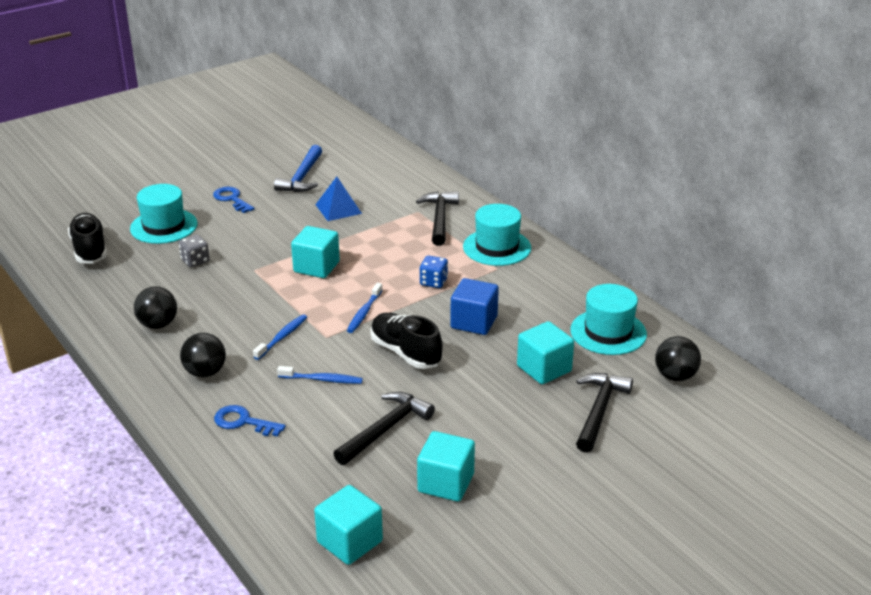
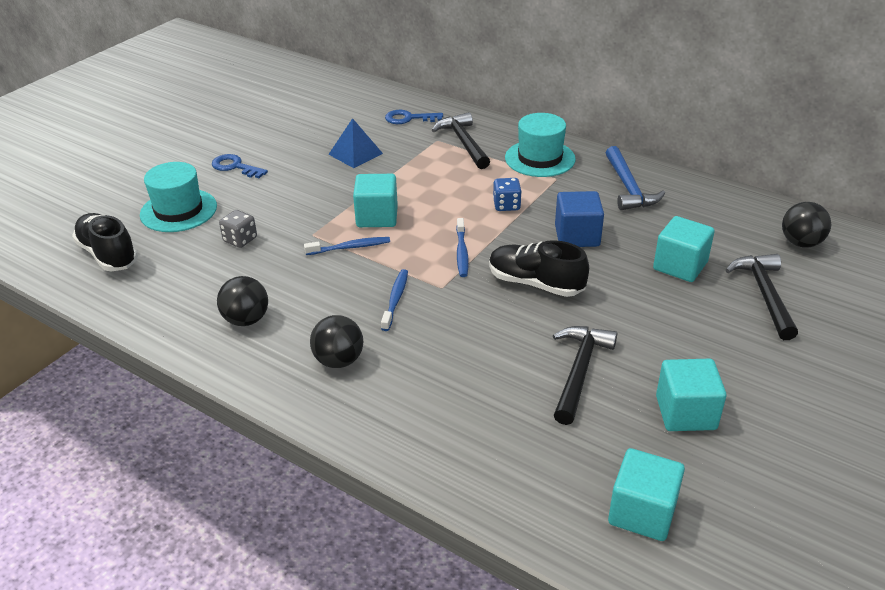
camera: 20 degrees left, 5 degrees up
blue key [214,405,286,437] -> blue key moved to [385,110,443,124]
blue hammer [274,145,322,192] -> blue hammer moved to [606,146,665,210]
blue toothbrush [277,366,363,384] -> blue toothbrush moved to [304,237,390,255]
turquoise hat [570,284,647,355] -> none

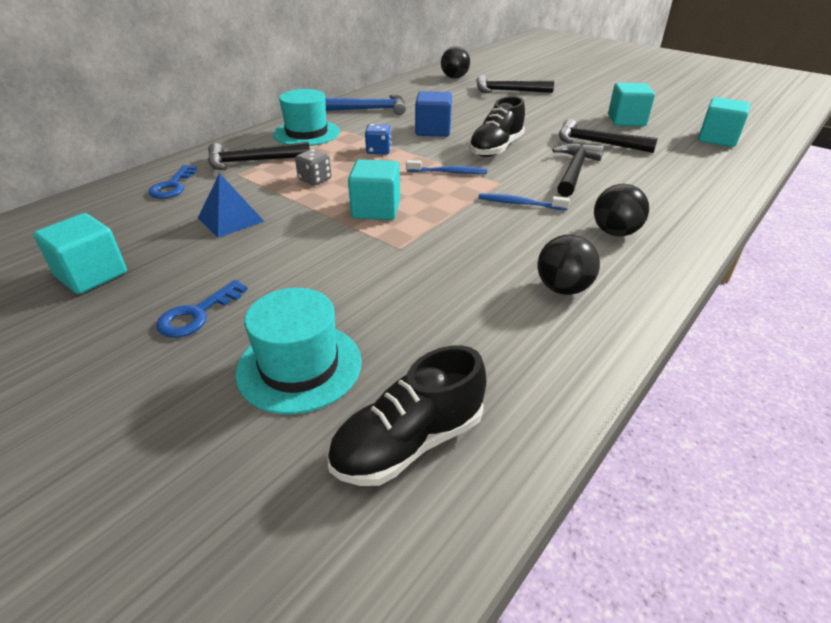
camera: 85 degrees left, 0 degrees up
grey dice [219,210,257,248] -> grey dice moved to [295,149,331,185]
blue toothbrush [304,237,390,255] -> none
turquoise cube [653,216,715,282] -> turquoise cube moved to [33,213,127,294]
none -> black hammer [552,143,604,197]

